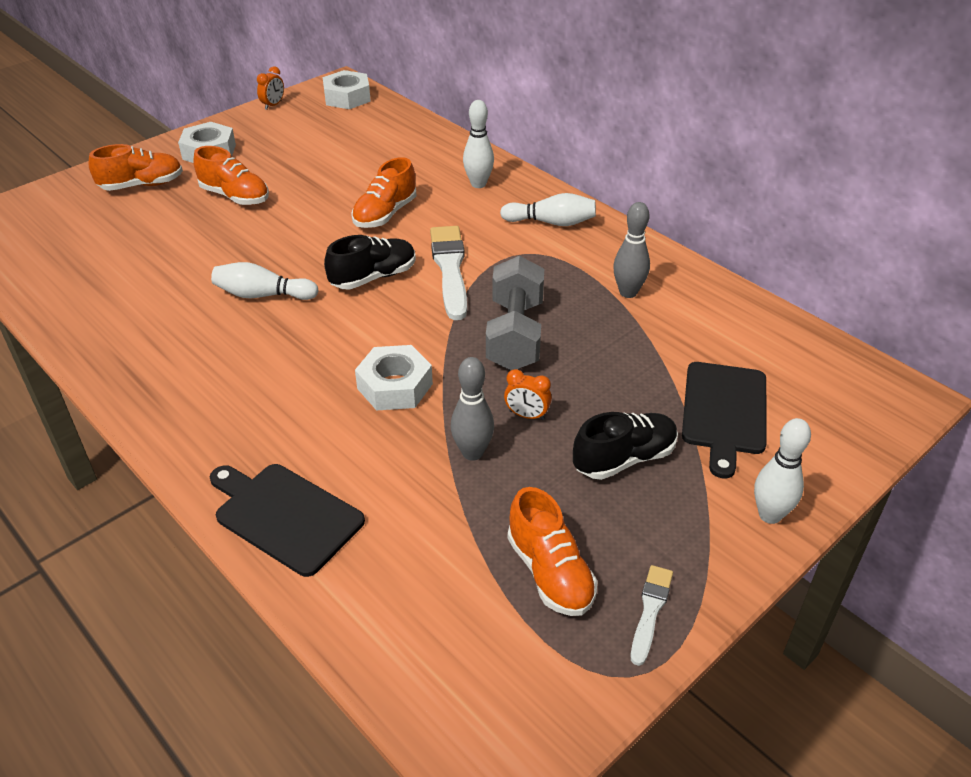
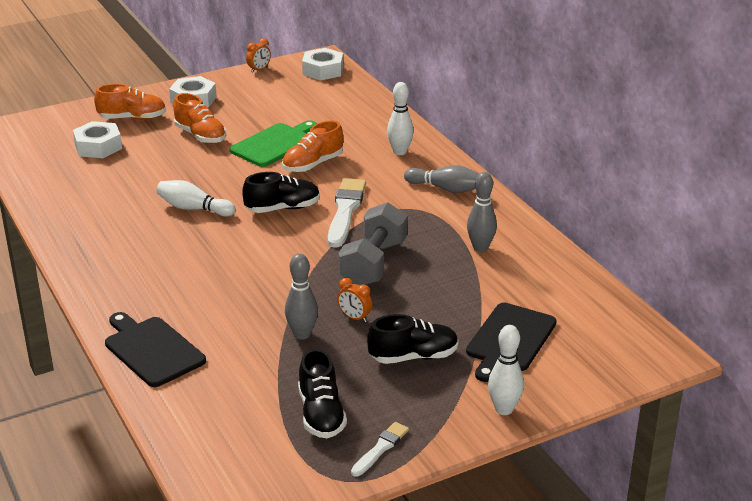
camera: 15 degrees right, 10 degrees down
white nut [355,345,433,411] -> white nut moved to [73,121,122,158]
white bowling pin [500,193,596,226] -> grey bowling pin [404,165,480,193]
orange shoe [508,487,598,616] -> black shoe [298,349,347,438]
none -> green cutting board [230,120,317,167]

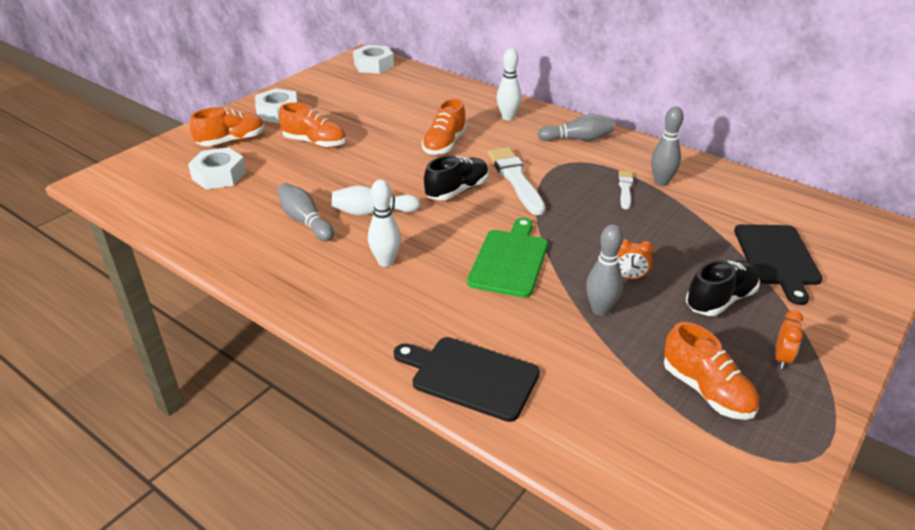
camera: 25 degrees left, 5 degrees up
green cutting board [230,120,317,167] -> green cutting board moved to [467,218,548,298]
orange clock [246,38,271,73] -> orange clock moved to [775,310,803,369]
black shoe [298,349,347,438] -> orange shoe [664,322,759,420]
grey dumbbell [338,202,407,286] -> none
white brush [351,422,409,477] -> white brush moved to [618,170,633,209]
white bowling pin [488,325,524,415] -> white bowling pin moved to [368,179,401,267]
none -> grey bowling pin [277,183,334,241]

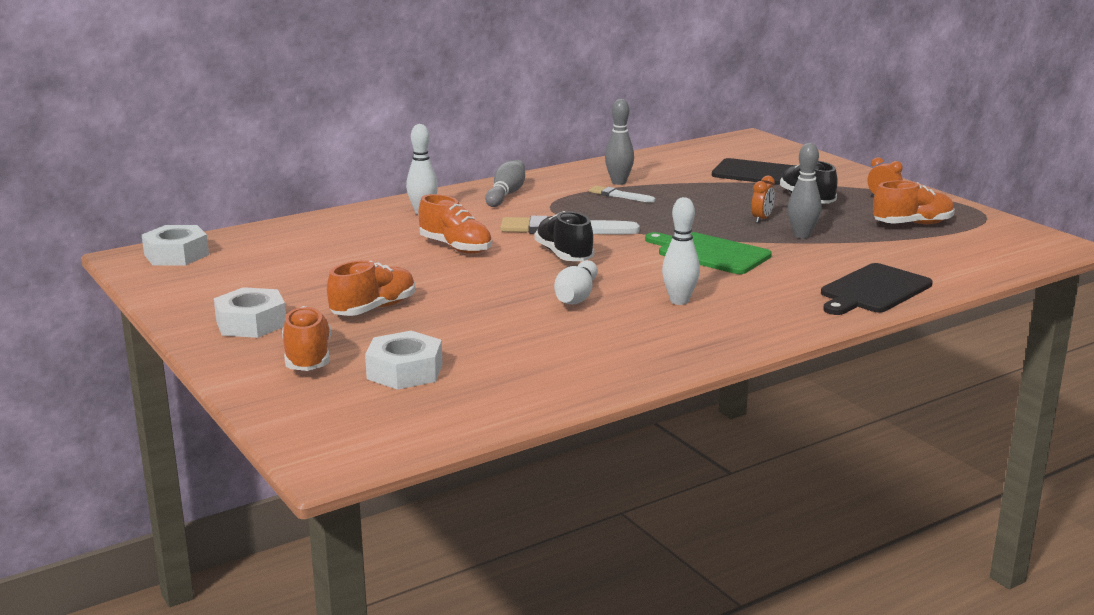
camera: 70 degrees left, 15 degrees down
grey bowling pin [277,183,334,241] -> none

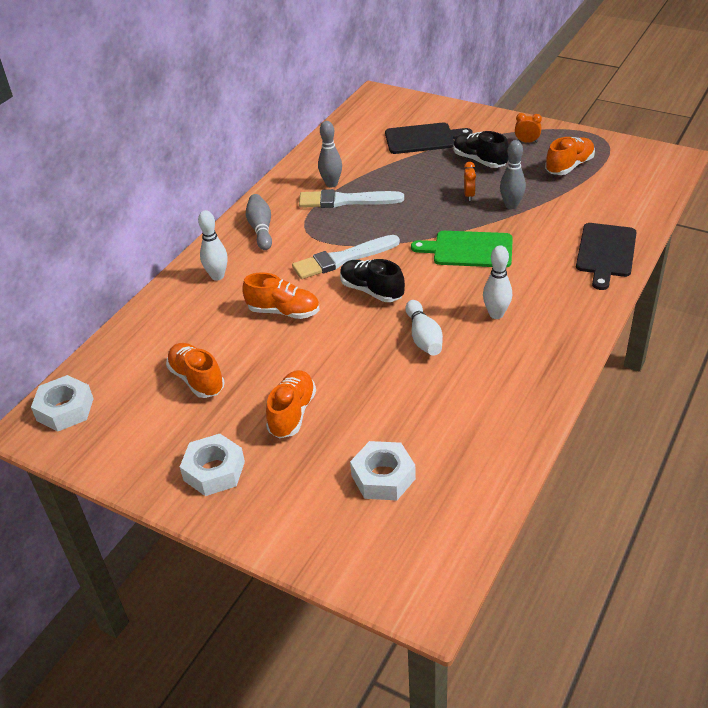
camera: 25 degrees left, 20 degrees up
orange shoe [282,306,331,371] -> orange shoe moved to [166,343,224,398]
white brush [589,186,655,203] -> white brush [299,189,404,208], size x1.83

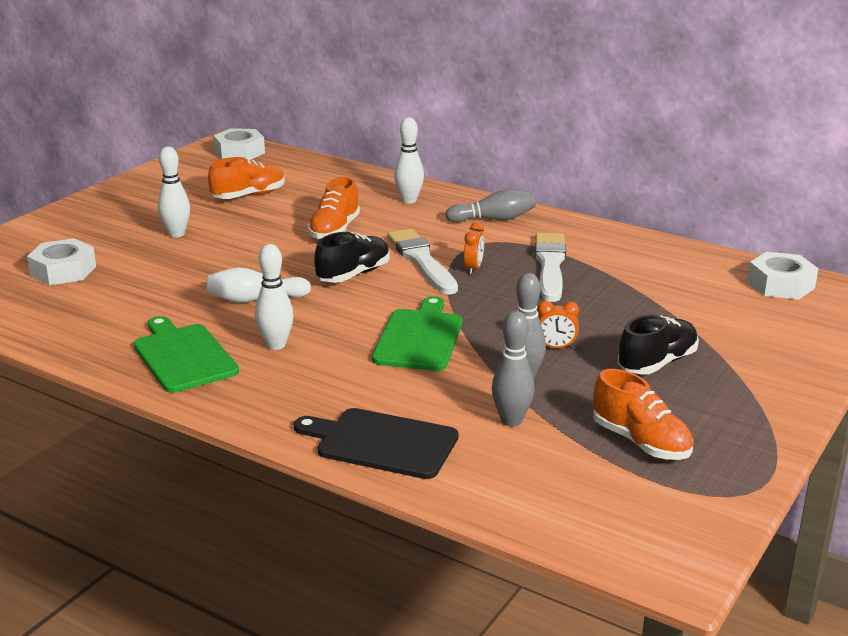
camera: 90 degrees right, 15 degrees down
white nut [180,434,245,496] -> white nut moved to [747,252,818,299]
orange shoe [266,370,316,438] -> white bowling pin [158,146,190,237]
grey bowling pin [318,121,342,187] -> grey bowling pin moved to [492,311,534,427]
black cutting board [385,123,473,154] -> none
orange clock [515,113,542,143] -> orange clock moved to [464,223,484,275]
none -> green cutting board [134,316,239,393]

